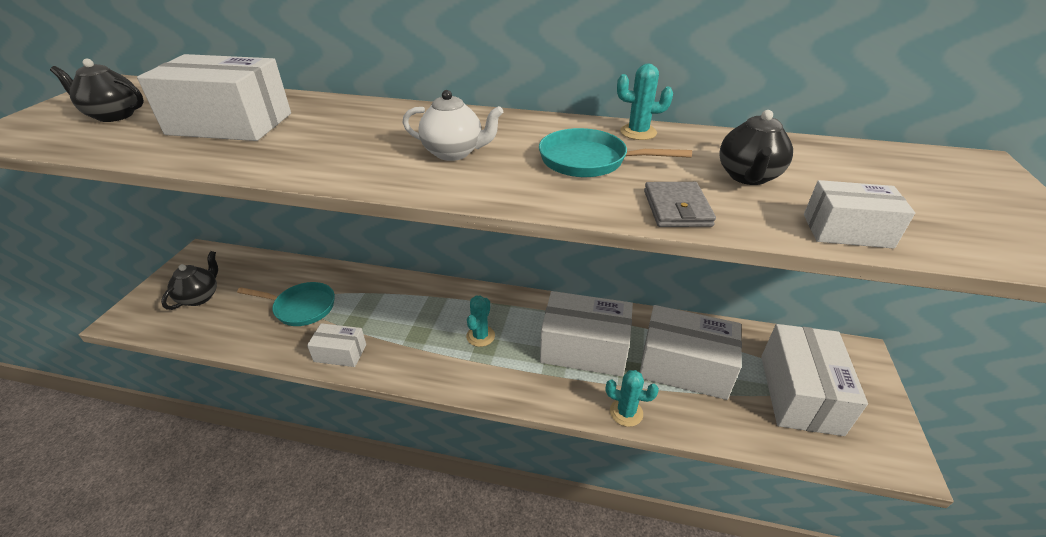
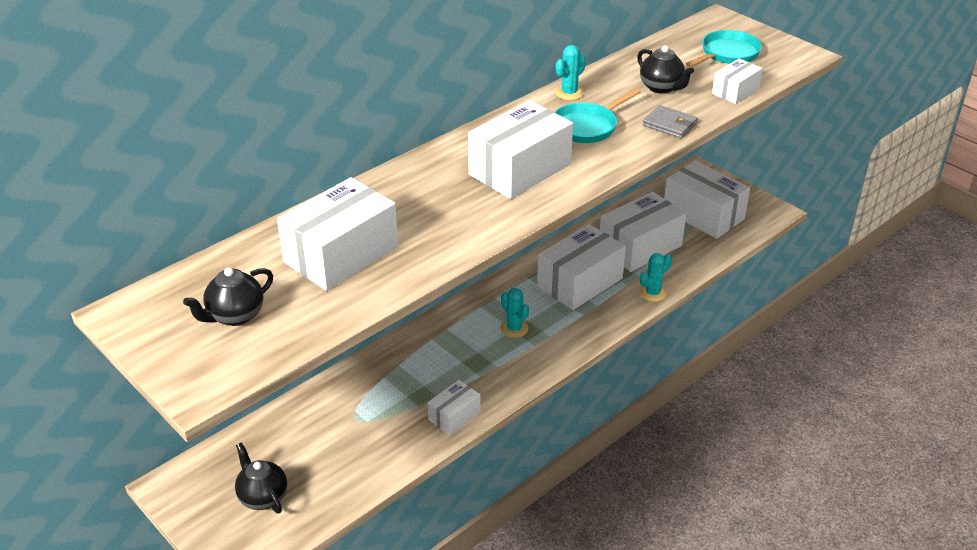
camera: 55 degrees left, 0 degrees up
turquoise pan [237,282,335,326] -> turquoise pan moved to [686,30,762,67]
white teapot [402,90,503,161] -> white box [468,100,573,199]

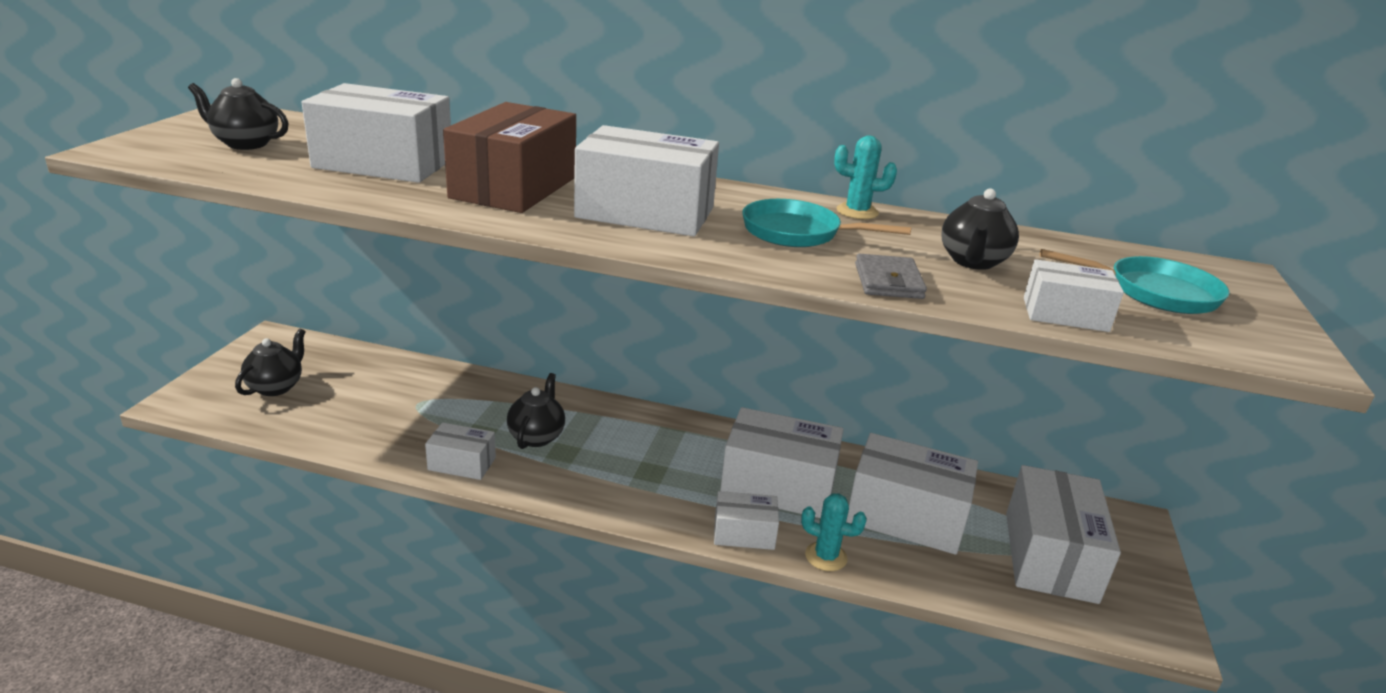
camera: 55 degrees right, 10 degrees down
turquoise cactus [501,288,529,338] -> none
none -> brown box [443,102,576,213]
none -> black teapot [507,373,565,449]
none -> white box [714,491,779,550]

